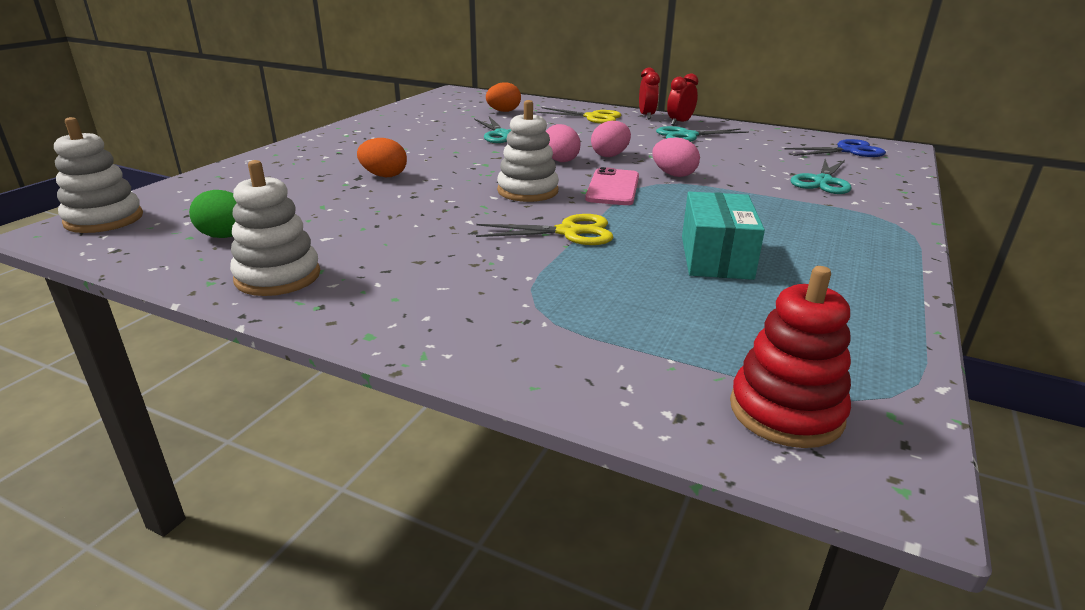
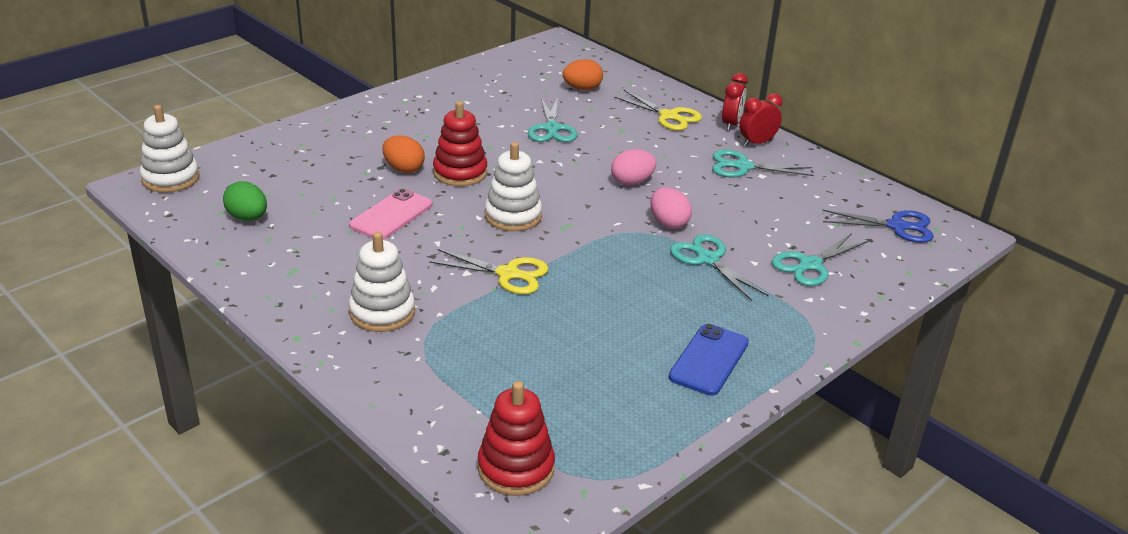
camera: 20 degrees right, 5 degrees up
white stacking toy [230,160,320,296] -> white stacking toy moved to [349,232,415,332]
pink egg [546,124,581,162] -> none
pink phone [585,167,639,205] -> pink phone moved to [349,189,433,240]
turquoise box [682,192,765,280] -> none
none -> red stacking toy [433,101,487,186]
none -> blue phone [669,324,749,396]
none -> turquoise scissors [670,234,768,301]

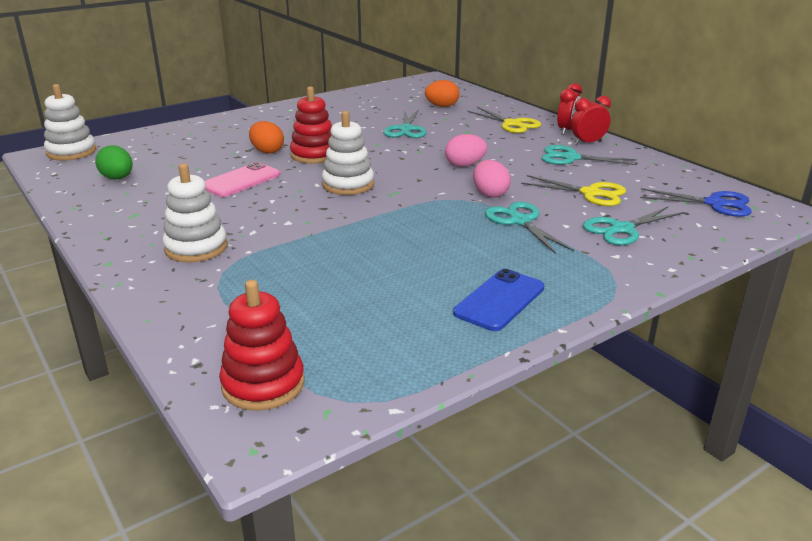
camera: 10 degrees right, 5 degrees down
yellow scissors [429,249,549,294] -> yellow scissors moved to [521,175,626,206]

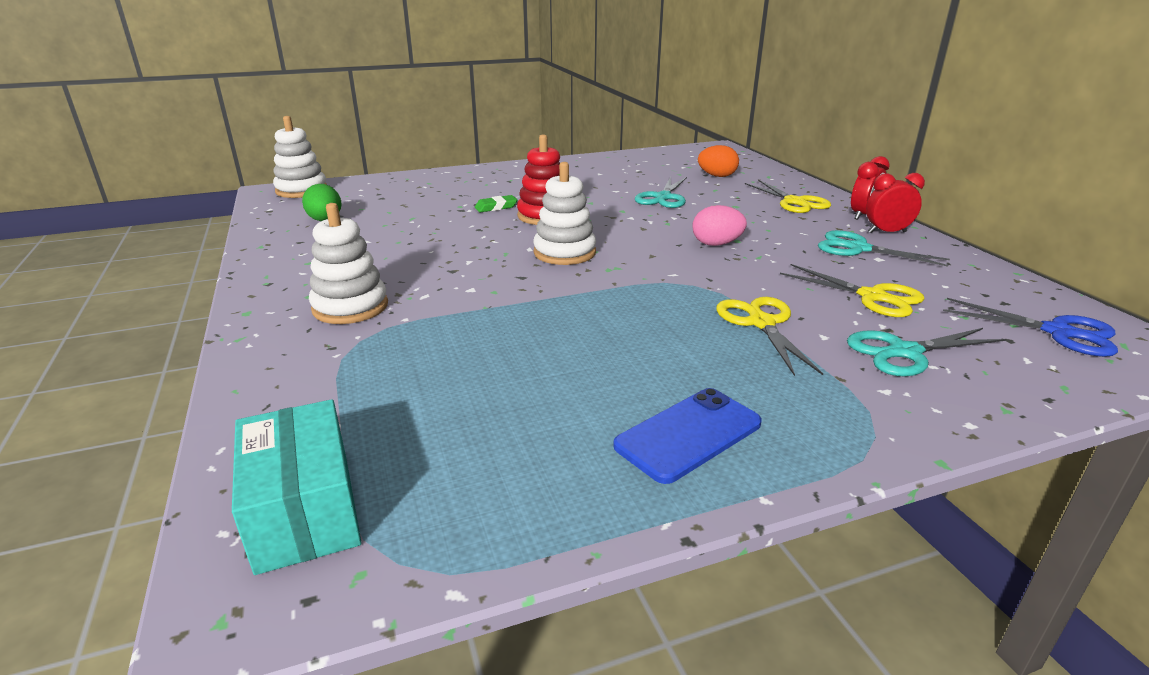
camera: 15 degrees right, 0 degrees up
pink phone [205,162,280,197] -> none
red stacking toy [219,280,304,411] -> turquoise box [232,399,362,575]
orange egg [249,121,284,154] -> green eraser [475,195,517,212]
pink egg [473,160,511,198] -> none
turquoise scissors [485,202,574,254] -> yellow scissors [716,297,823,376]

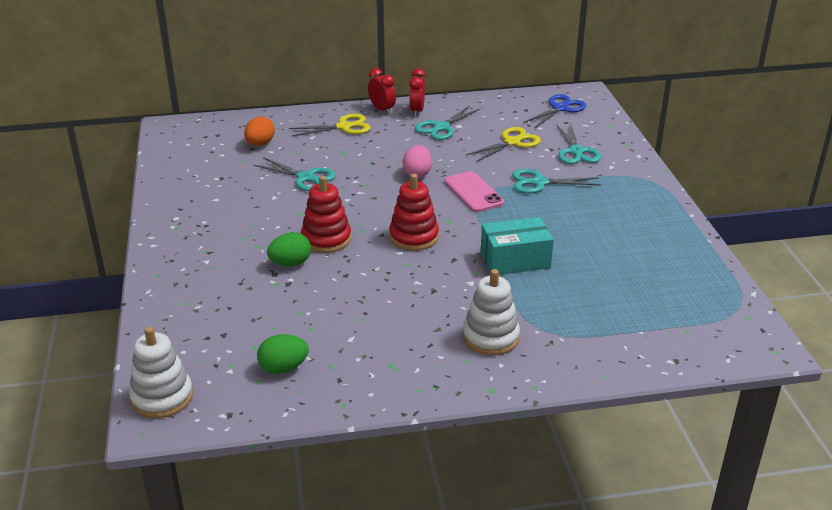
camera: 80 degrees left, 5 degrees up
turquoise box [232,399,362,575] -> turquoise box moved to [481,217,554,275]
green eraser [475,195,517,212] -> green egg [267,232,311,266]
white stacking toy [533,162,596,265] -> red stacking toy [389,174,439,251]
blue phone [613,388,762,484] -> none
yellow scissors [716,297,823,376] -> turquoise scissors [512,169,601,194]
none -> pink phone [444,171,504,212]

